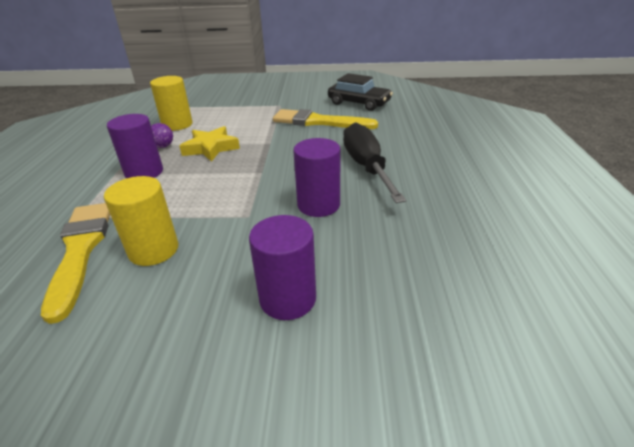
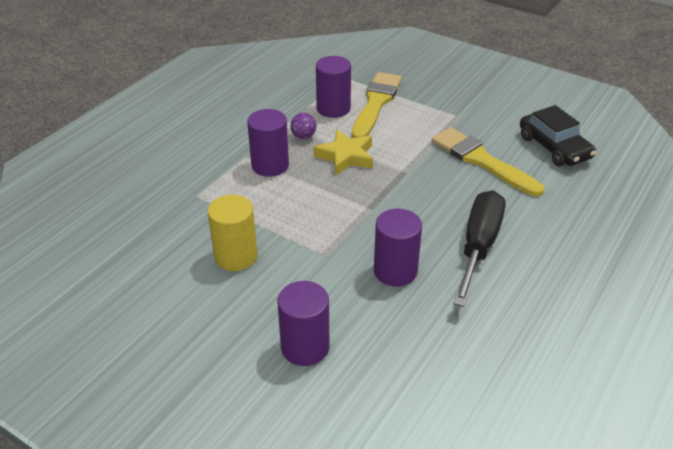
camera: 30 degrees right, 5 degrees up
yellow brush [41,203,110,324] -> yellow brush moved to [352,72,402,138]
yellow cylinder [150,76,193,131] -> purple cylinder [316,56,351,118]

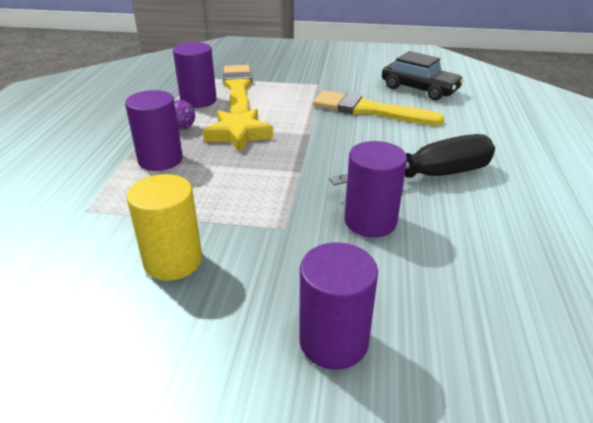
camera: 25 degrees left, 5 degrees down
black screwdriver [453,190,505,307] -> black screwdriver turned 75 degrees clockwise [329,134,495,185]

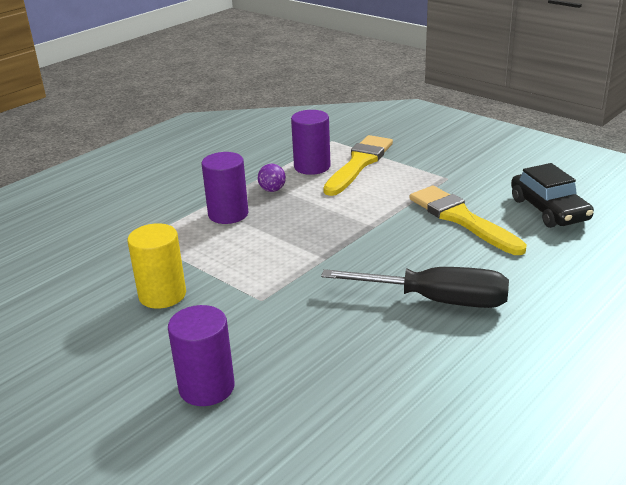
camera: 35 degrees right, 5 degrees down
yellow star [203,109,273,152] -> none
purple cylinder [344,141,407,237] -> none

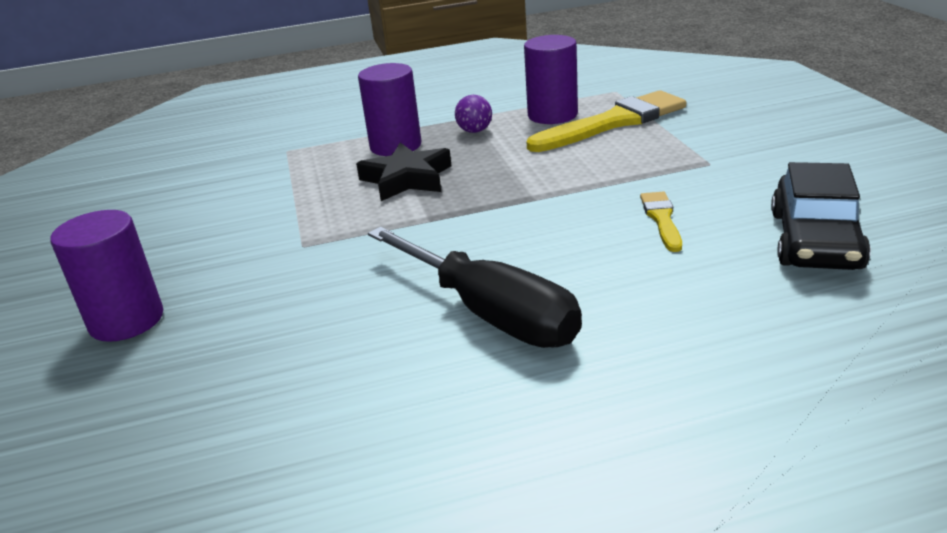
camera: 35 degrees right, 0 degrees up
yellow cylinder [127,223,186,309] -> none
yellow brush [410,186,527,255] -> yellow brush [640,192,682,252], size x0.49
none -> black star [356,143,451,201]

